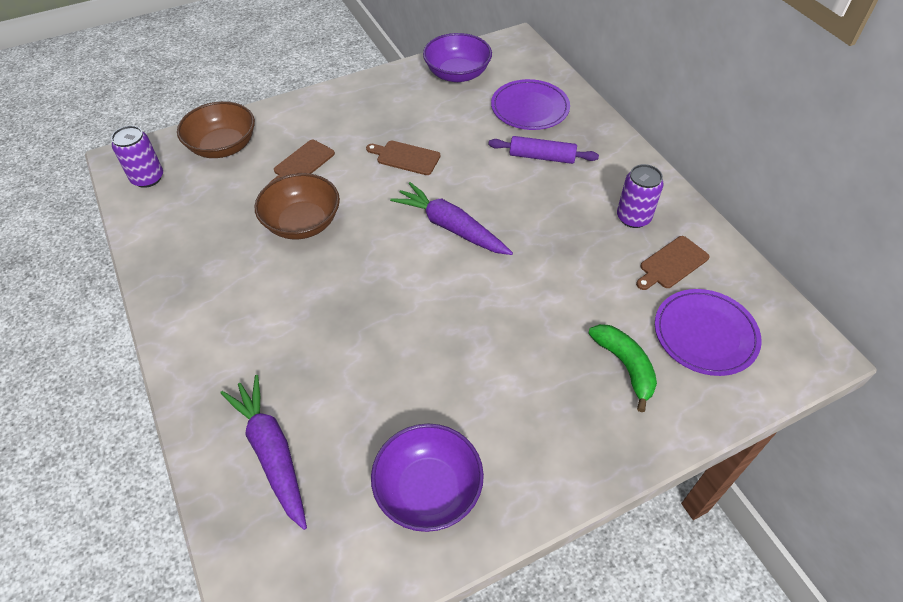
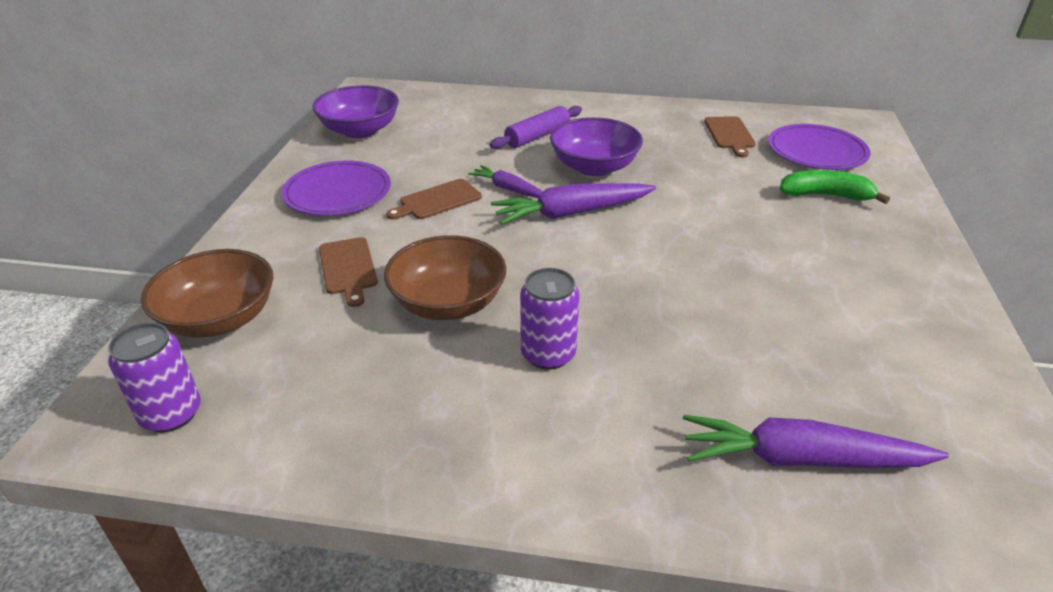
camera: 55 degrees left, 15 degrees down
purple bowl [371,424,484,532] -> purple bowl moved to [550,117,643,176]
purple plate [491,79,570,130] -> purple plate moved to [282,161,391,216]
purple can [617,164,664,228] -> purple can moved to [520,268,580,370]
none -> purple carrot [468,165,543,198]

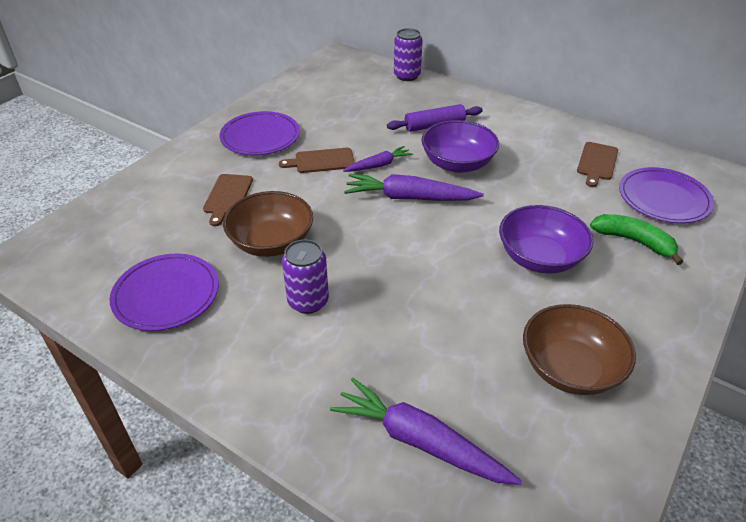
camera: 25 degrees right, 5 degrees up
purple can [108,323,201,433] -> purple can moved to [394,28,423,81]
brown bowl [141,249,273,338] -> brown bowl moved to [523,304,636,395]
purple bowl [312,85,399,138] -> purple bowl moved to [499,205,593,273]
purple carrot [468,165,543,198] -> purple carrot turned 90 degrees clockwise [343,146,413,172]
none -> purple plate [110,253,219,331]

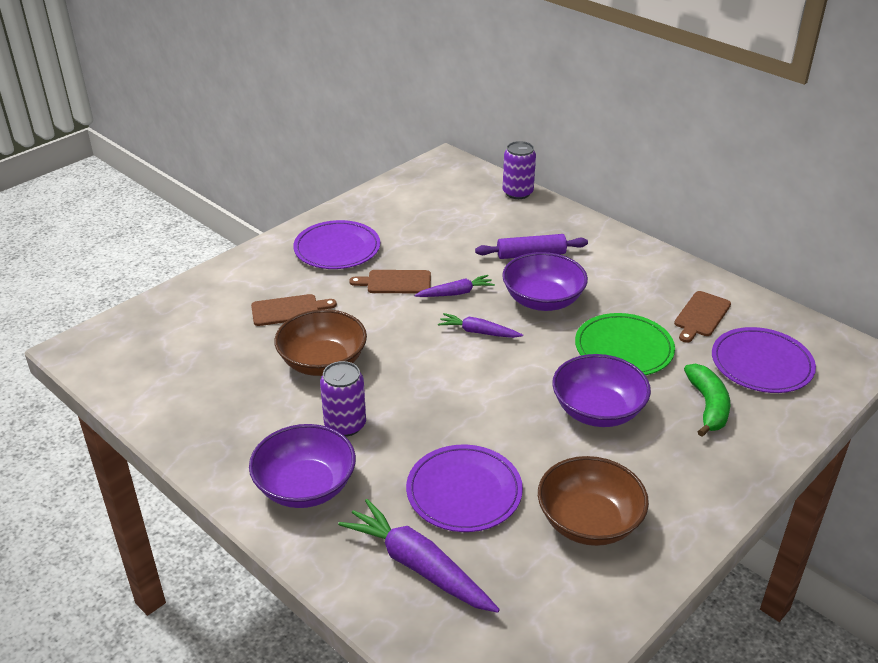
camera: 10 degrees right, 5 degrees down
purple plate [110,253,219,331] -> purple plate moved to [406,445,523,532]
brown cutting board [203,174,253,226] -> brown cutting board turned 120 degrees counterclockwise [251,294,337,326]
purple carrot [344,174,484,201] -> purple carrot [438,313,523,338], size x0.58
green banana [590,214,683,265] -> green banana turned 45 degrees clockwise [684,364,730,437]
none -> purple bowl [249,424,356,508]
none -> green plate [575,313,675,375]

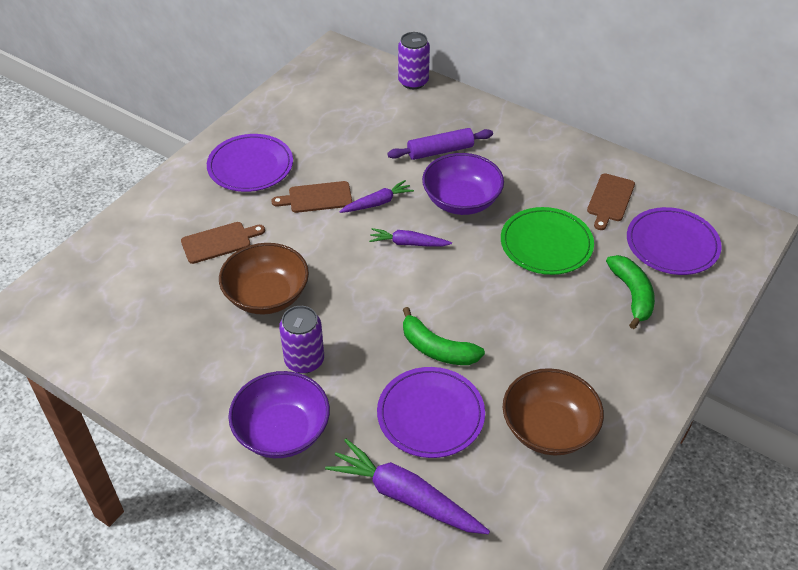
camera: 10 degrees left, 10 degrees up
purple bowl [552,354,651,427] -> none
none -> green banana [403,307,485,365]

